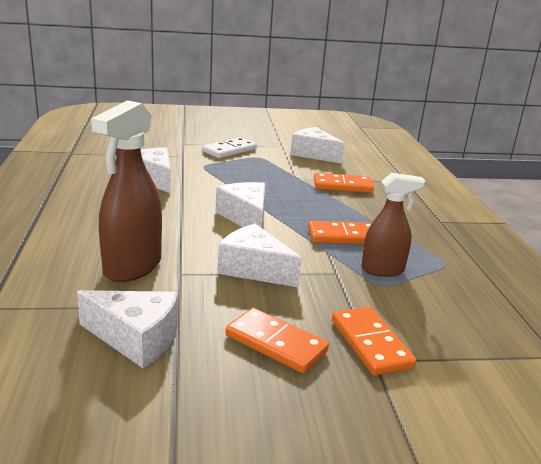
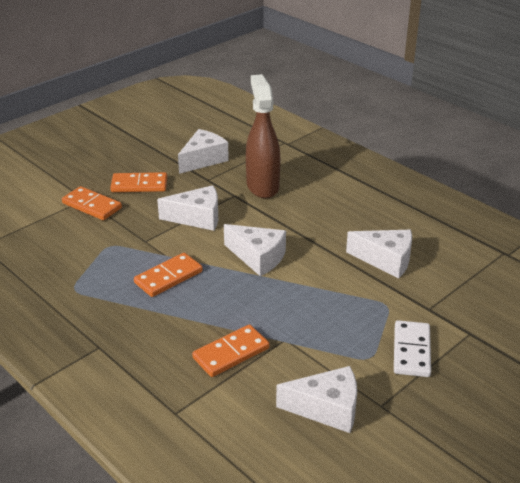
camera: 145 degrees right, 10 degrees up
white cheese [77,290,178,368] -> white cheese turned 150 degrees clockwise [178,129,229,174]
brown spray bottle [361,173,425,277] -> none

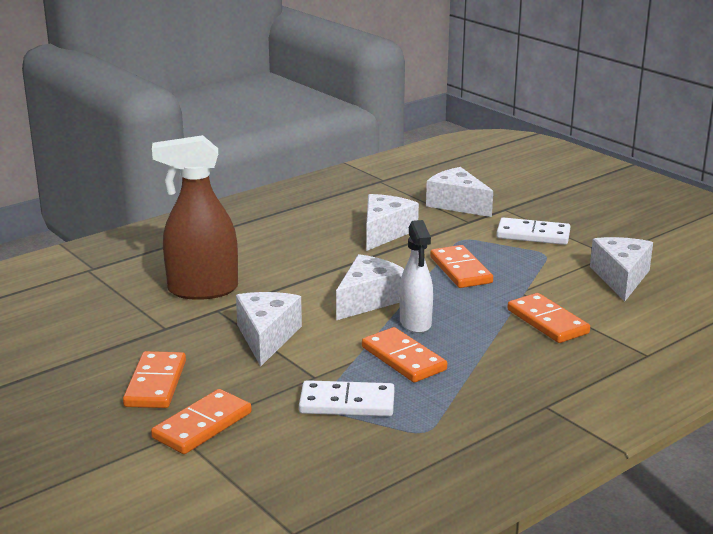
camera: 85 degrees left, 10 degrees down
white cheese [178,129,229,174] -> white cheese moved to [426,167,493,217]
none -> white domino [299,380,394,416]
none -> white spray bottle [400,220,433,333]
none -> orange domino [430,245,493,288]

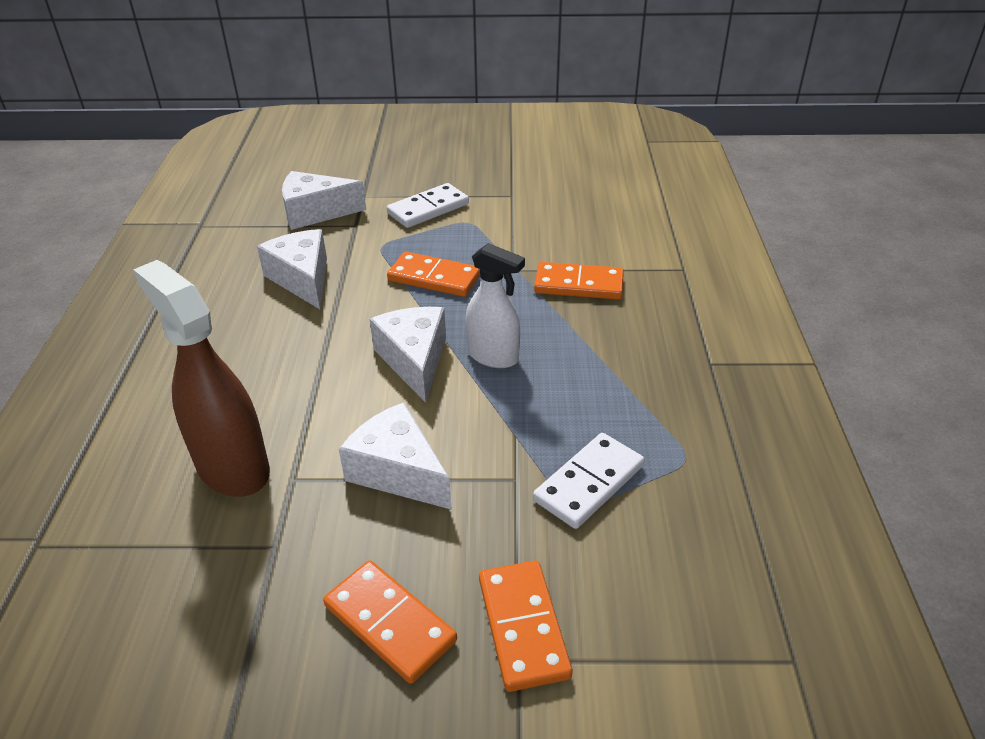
camera: 50 degrees left, 15 degrees up
brown spray bottle [152,135,238,300] -> brown spray bottle turned 105 degrees clockwise [133,260,270,497]
orange domino [362,327,447,383] -> none
white cheese [590,237,653,302] -> none

